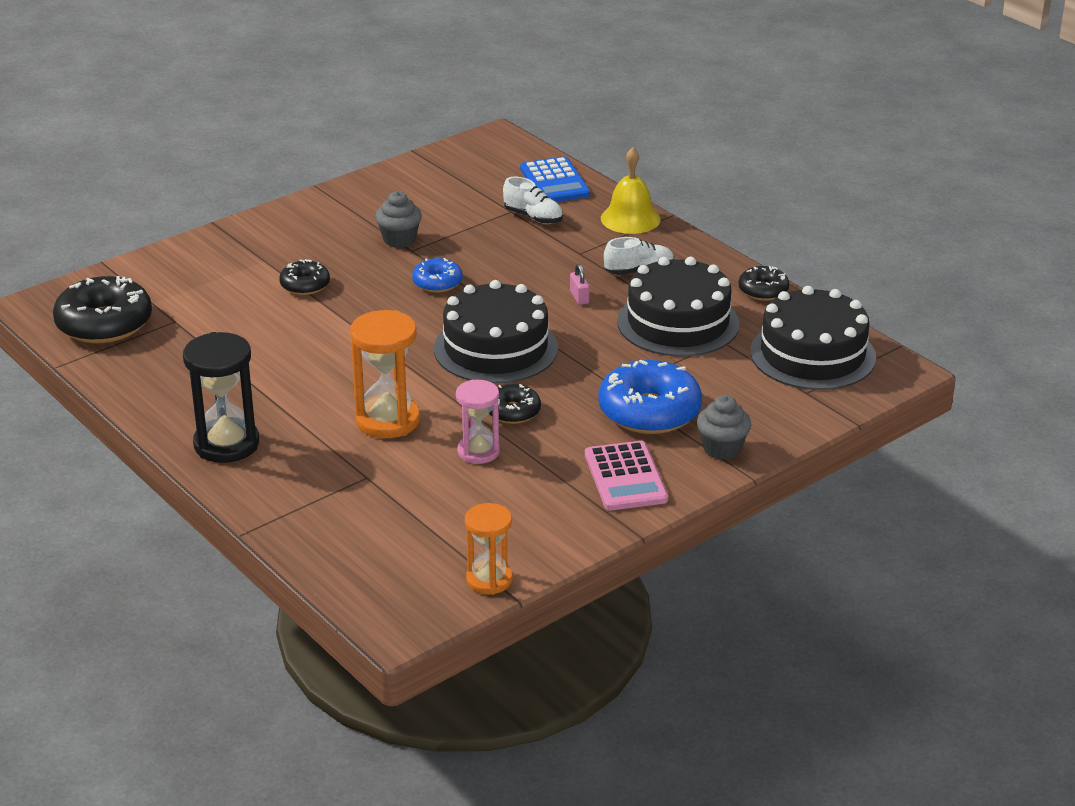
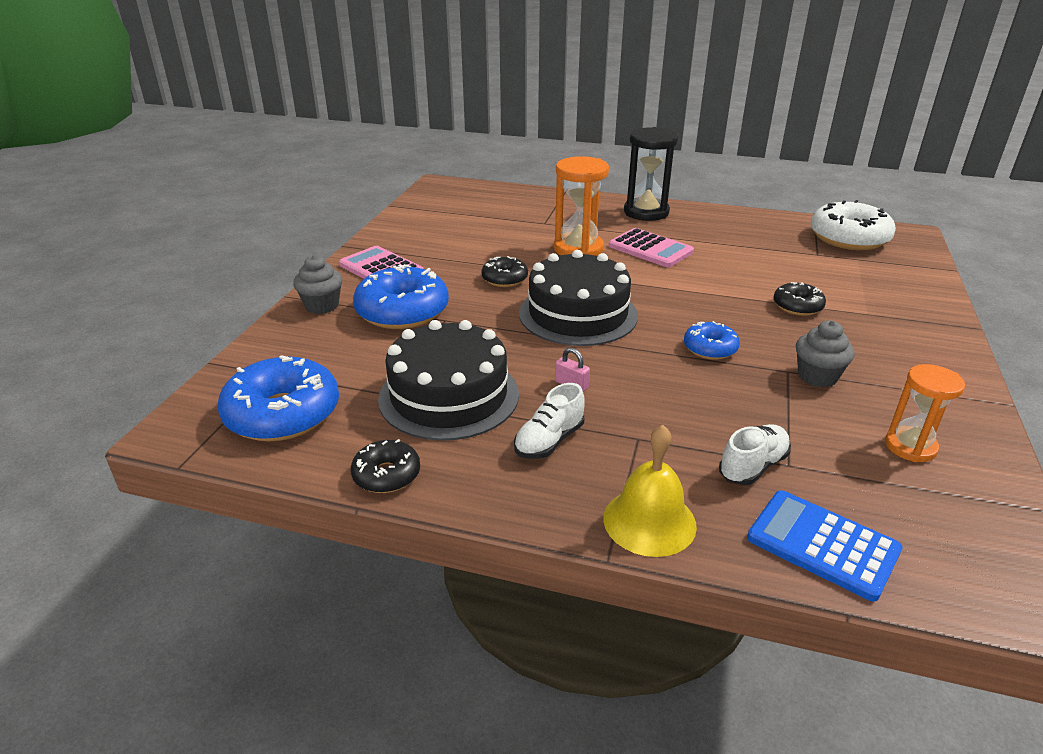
camera: 145 degrees right, 0 degrees up
black donut [53,276,152,343] -> white donut [810,200,896,250]
pink hourglass [456,380,500,464] -> none
orange hourglass [465,503,513,595] -> orange hourglass moved to [885,364,965,462]
white shoe [503,177,563,224] -> white shoe turned 135 degrees clockwise [719,424,791,485]
black cake [750,286,876,390] -> blue donut [218,355,339,442]
none -> pink calculator [609,228,694,267]

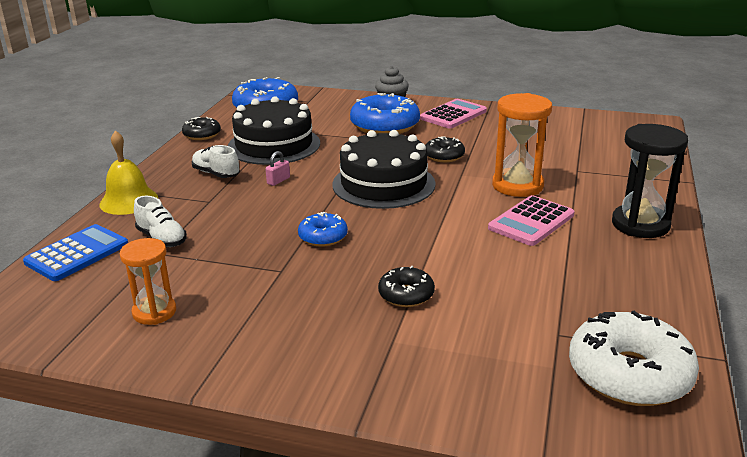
camera: 90 degrees right, 5 degrees down
grey cupcake [796,320,855,387] -> none

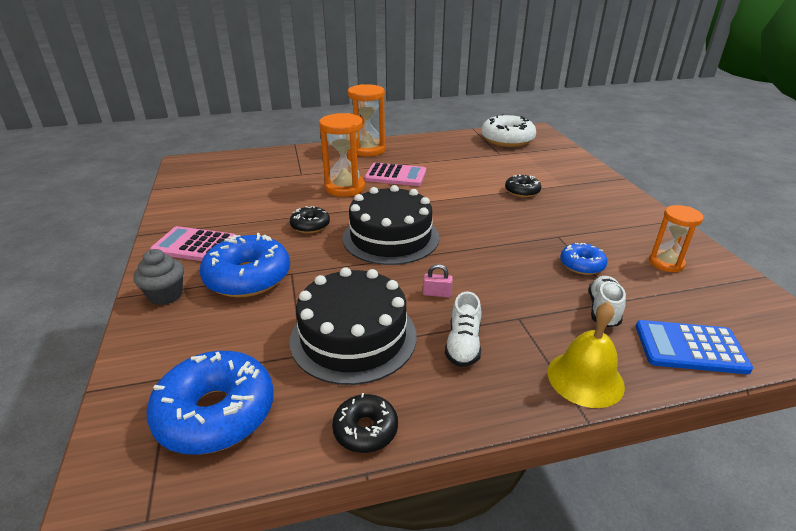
camera: 120 degrees left, 5 degrees up
blue donut [298,212,348,247] -> blue donut moved to [560,243,607,275]
black hourglass [612,124,688,238] -> orange hourglass [348,84,386,157]

